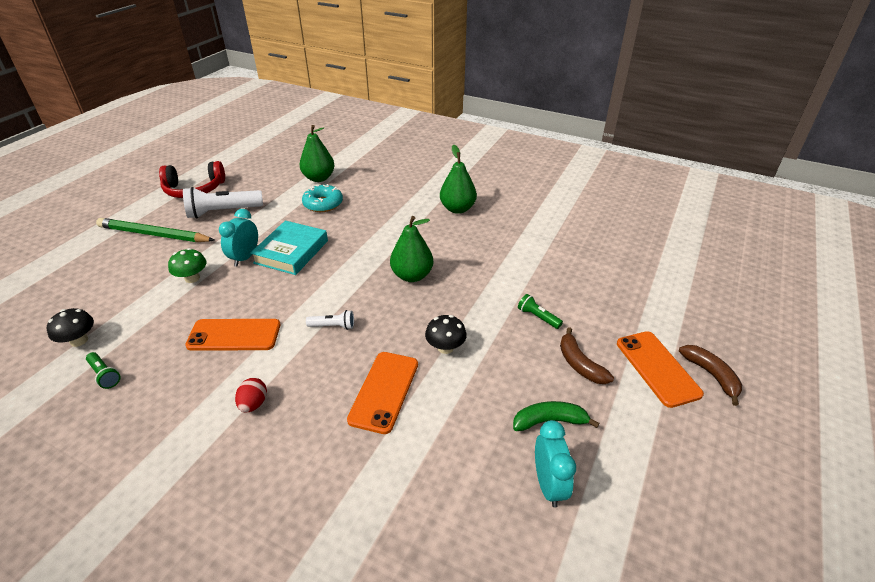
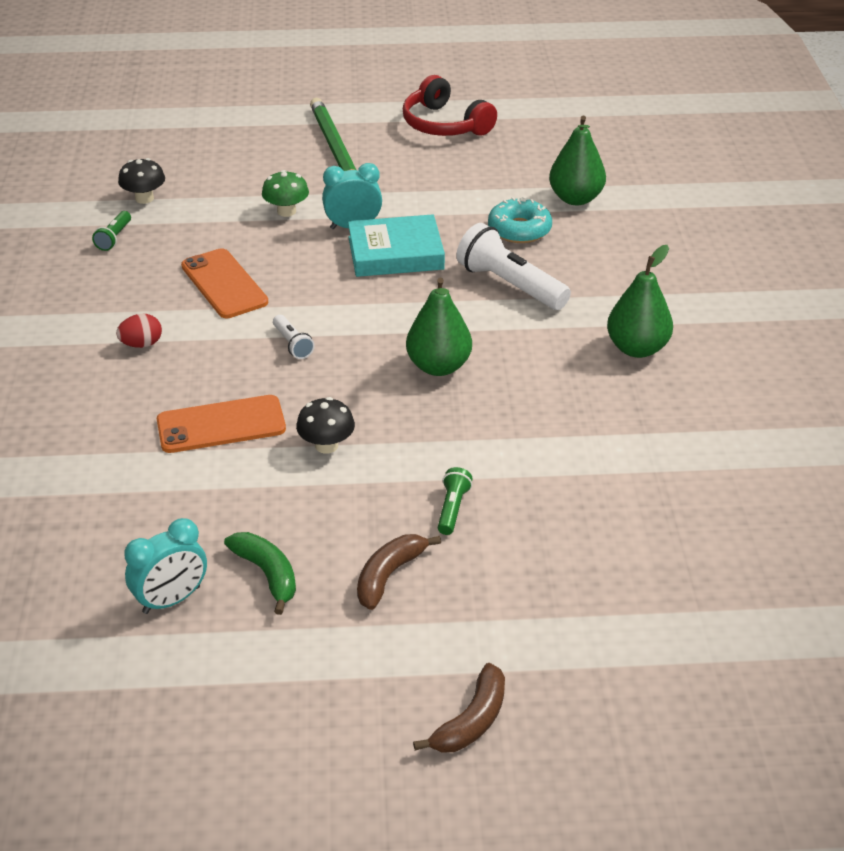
camera: 60 degrees right, 0 degrees up
white flashlight [183,187,263,219] -> white flashlight moved to [457,223,571,310]
orange phone [617,331,704,408] -> none

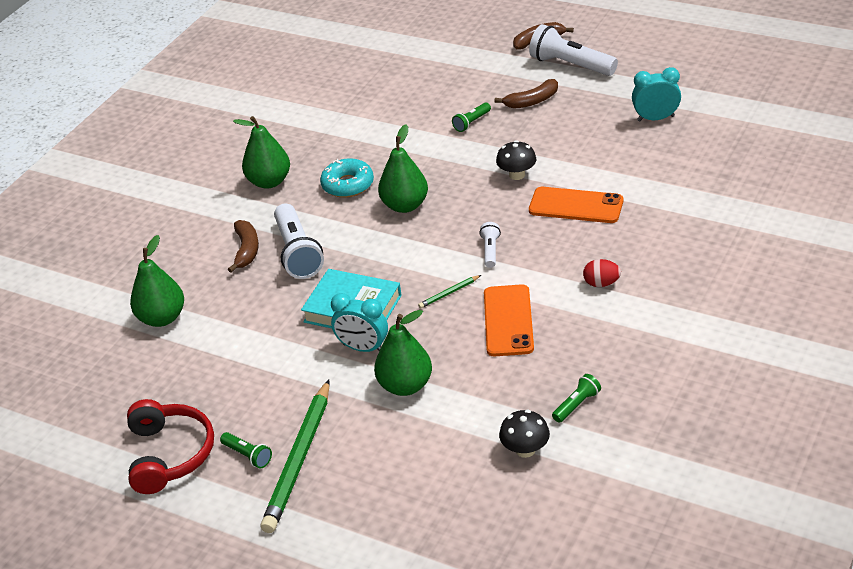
camera: 145 degrees left, 0 degrees up
green banana [224,532,296,615] -> none
green mushroom [262,170,309,217] -> green pear [374,310,432,396]
turquoise donut [488,197,552,243] -> turquoise donut moved to [320,159,374,198]
none -> green flashlight [220,432,272,468]
none -> brown banana [228,220,259,273]
none -> green pencil [418,275,481,308]
none -> white flashlight [529,24,618,76]

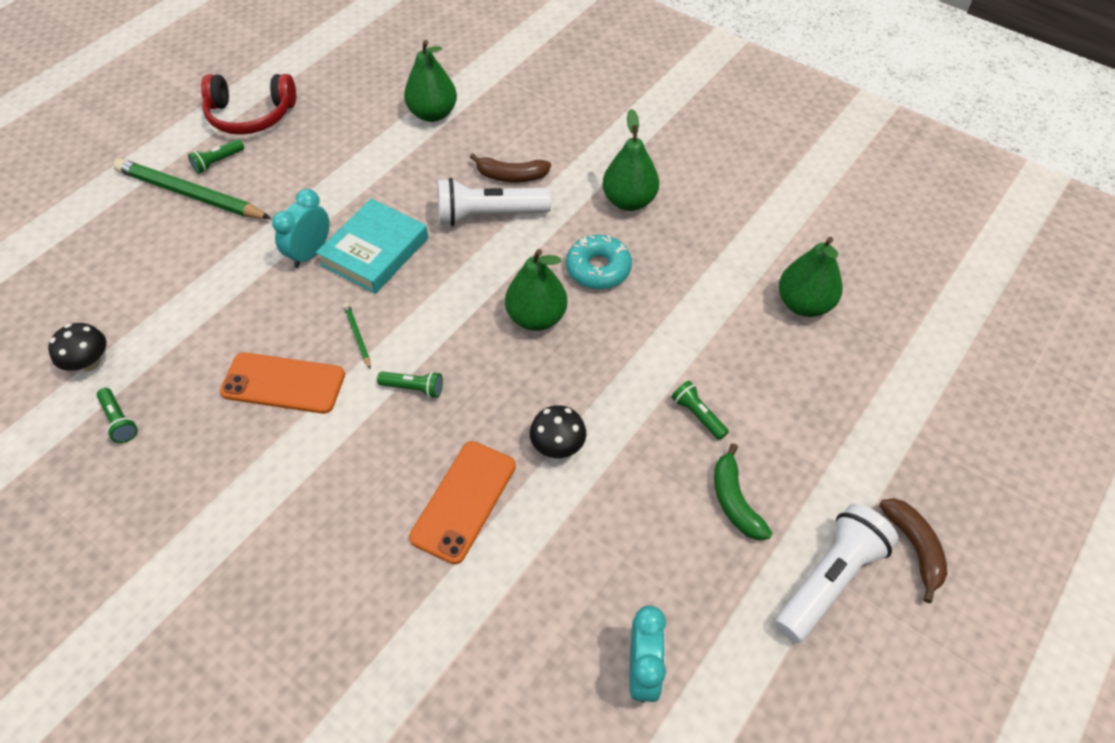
camera: 95 degrees right, 15 degrees up
green pear [374,310,432,396] -> green pear moved to [779,237,843,317]
white flashlight [479,222,501,268] -> green flashlight [377,371,443,398]
brown banana [494,79,558,109] -> green banana [714,443,772,540]
red egg [583,259,621,287] -> none

